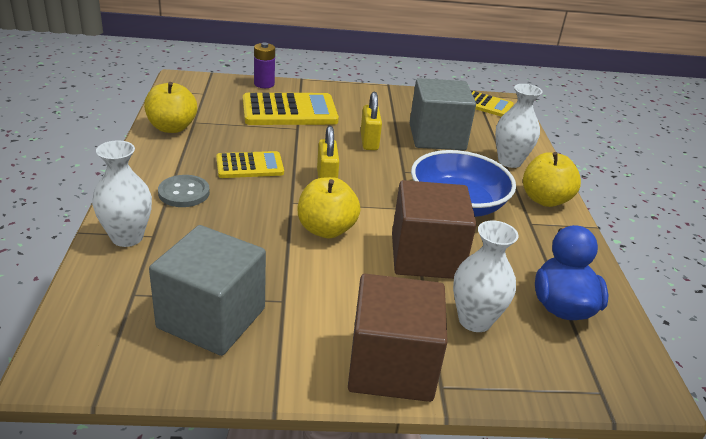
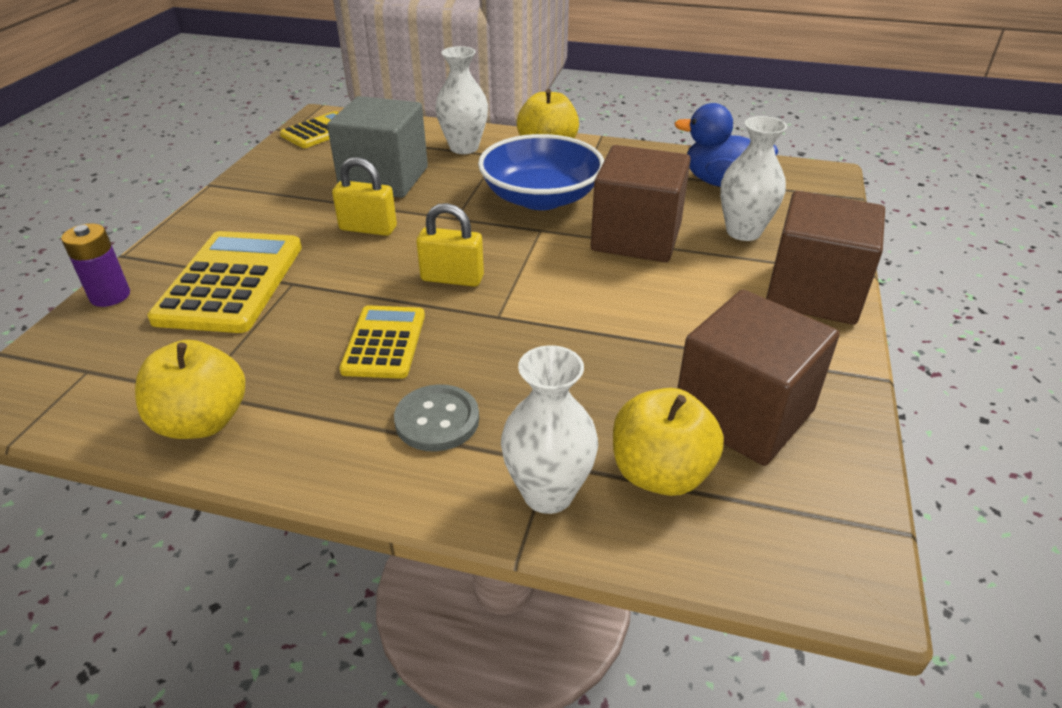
camera: 70 degrees left, 5 degrees up
grey cube [149,225,266,356] -> brown cube [677,290,840,466]
yellow apple [298,177,360,238] -> yellow apple moved to [613,388,724,496]

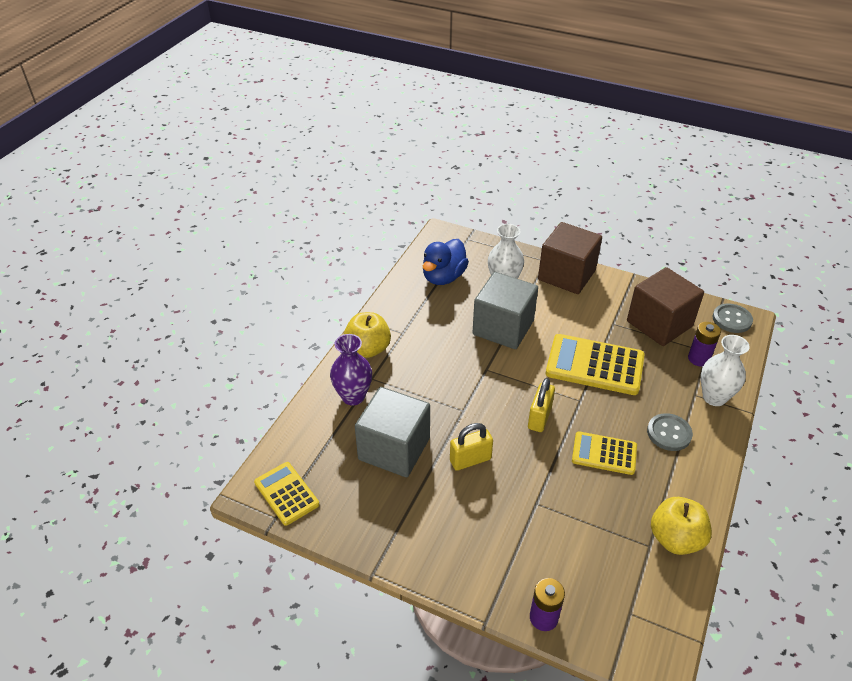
camera: 80 degrees left, 5 degrees up
yellow calculator [147,231,302,333] -> yellow calculator moved to [546,334,645,395]
yellow padlock [332,157,397,236] -> yellow padlock turned 45 degrees clockwise [450,423,493,471]
white vase [435,46,488,154] -> purple vase [330,334,372,405]
blue bowl [478,134,604,210] -> none
brown cube [591,145,691,262] -> grey cube [472,272,538,349]
yellow apple [613,388,724,496] -> purple battery [688,322,721,367]
none -> grey button [713,303,753,333]

